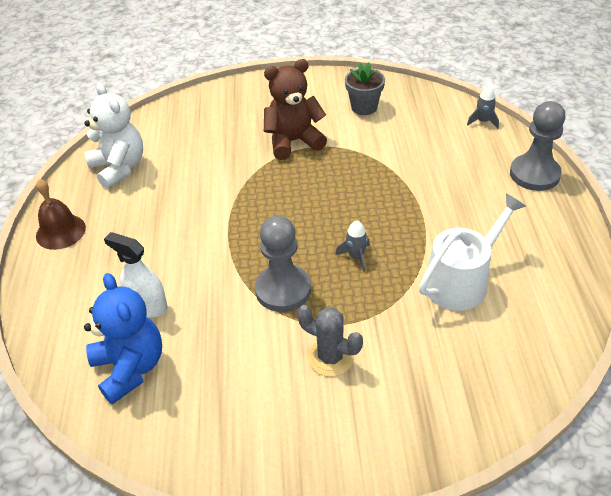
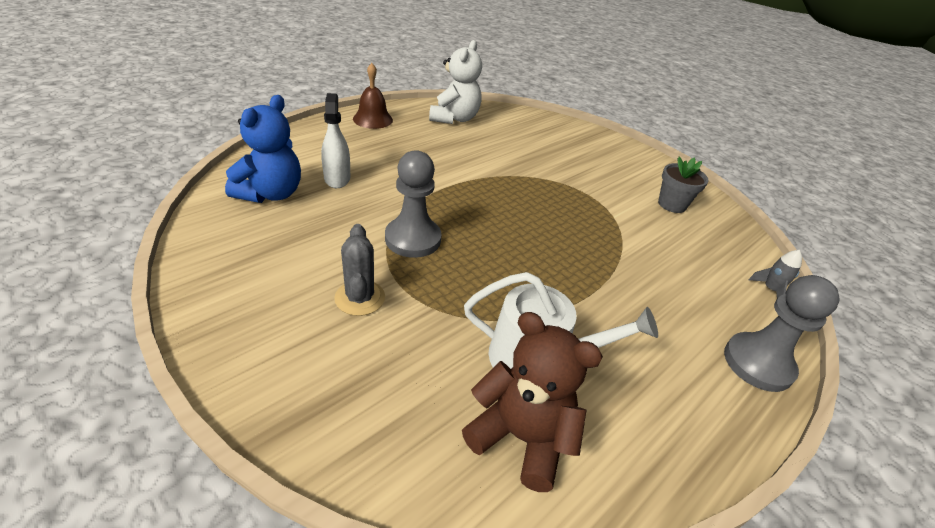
camera: 45 degrees right, 5 degrees down
brown teddy bear [264,59,327,160] -> brown teddy bear moved to [462,312,603,492]
grey rocket [335,221,370,272] -> none

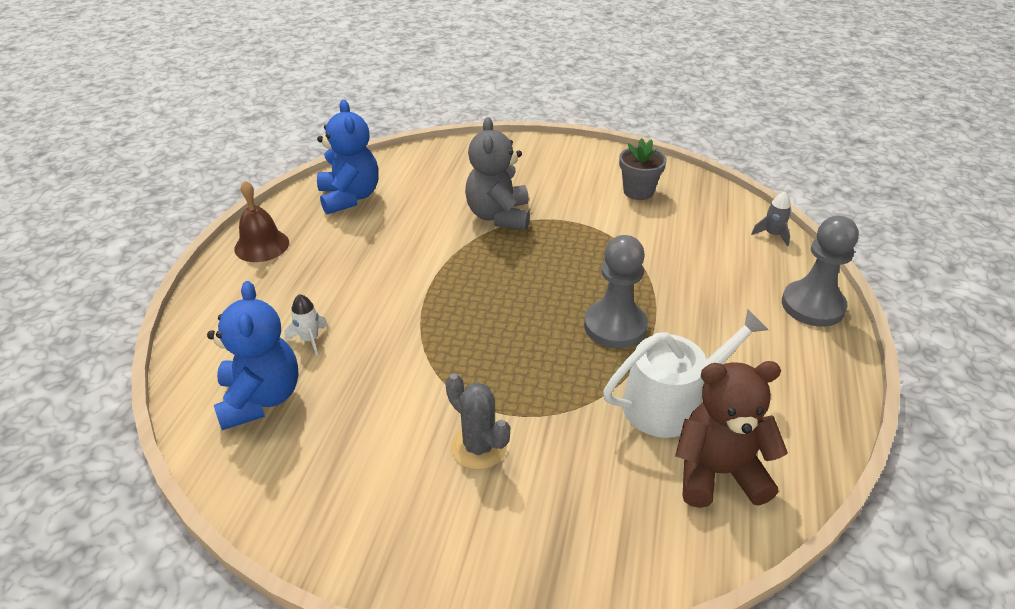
camera: 30 degrees left, 0 degrees up
white spray bottle [321,93,350,188] -> white rocket [285,294,328,356]
grey pawn [385,150,442,258] -> grey pawn moved to [584,235,648,348]
white teddy bear [429,40,482,124] -> blue teddy bear [317,100,379,214]
none -> grey teddy bear [465,117,530,230]

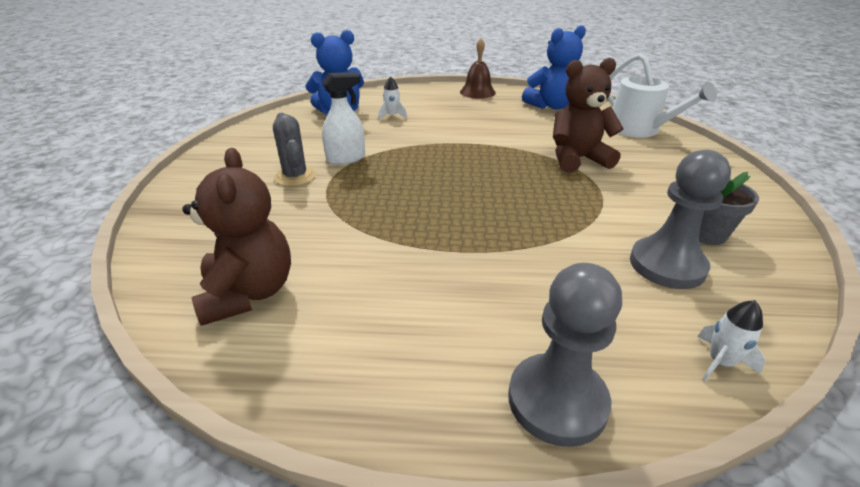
camera: 80 degrees right, 5 degrees down
grey cactus [445,374,510,470] -> grey cactus turned 60 degrees counterclockwise [273,113,316,186]
grey teddy bear [465,117,530,230] -> brown teddy bear [553,58,624,173]
grey pawn [584,235,648,348] -> grey pawn moved to [630,150,731,289]
white watering can [603,309,768,438] -> white watering can moved to [608,53,717,138]
grey rocket [751,192,791,246] -> white rocket [697,300,766,382]
none -> white spray bottle [322,72,365,165]

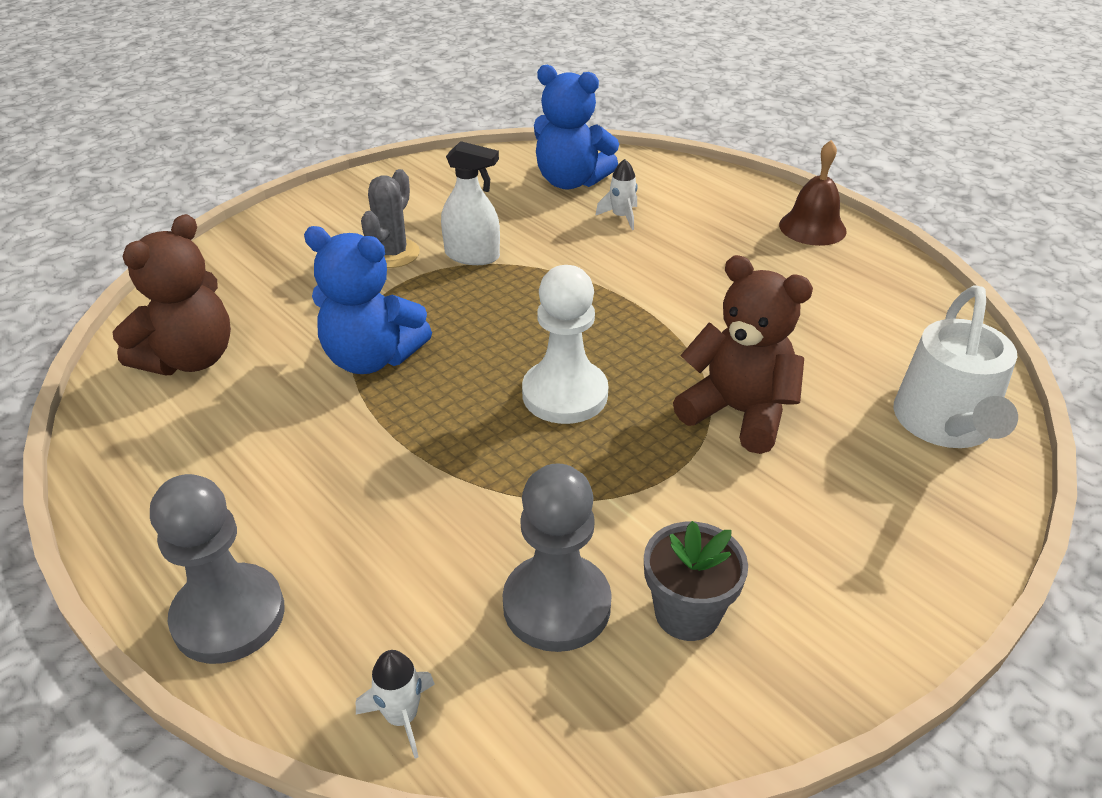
camera: 45 degrees right, 5 degrees up
blue teddy bear [522,25,586,110] -> blue teddy bear moved to [304,226,432,374]
none -> white pawn [522,265,608,424]

